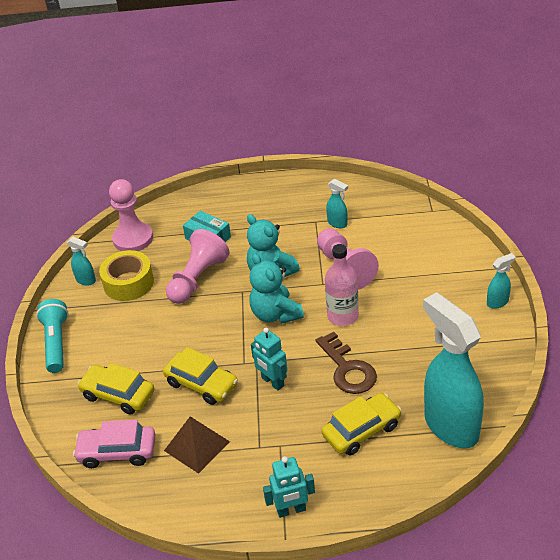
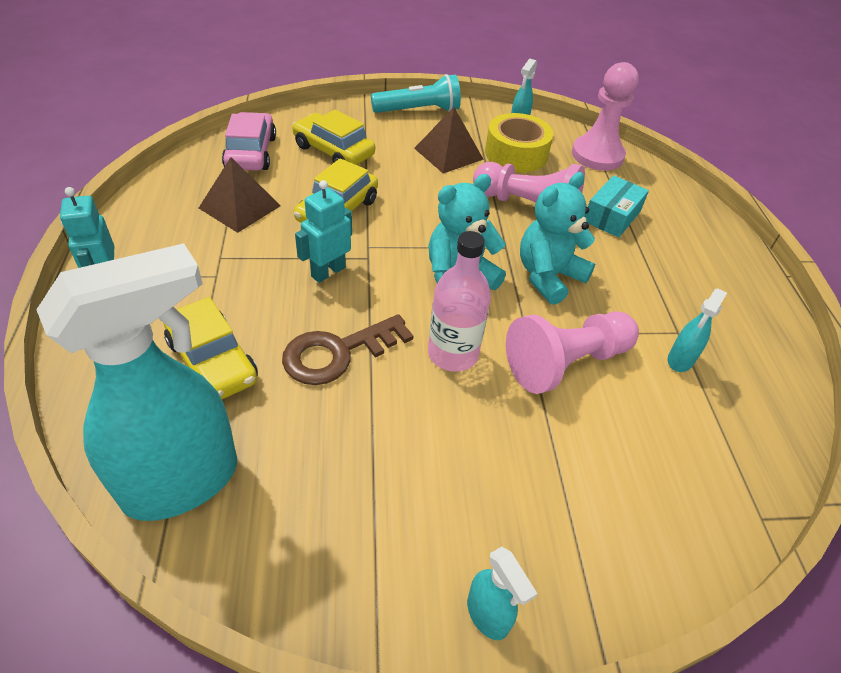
camera: 80 degrees right, 5 degrees up
yellow car [77,363,154,415] -> yellow car turned 75 degrees counterclockwise [292,110,375,165]
none -> brown pyramid [414,107,484,174]

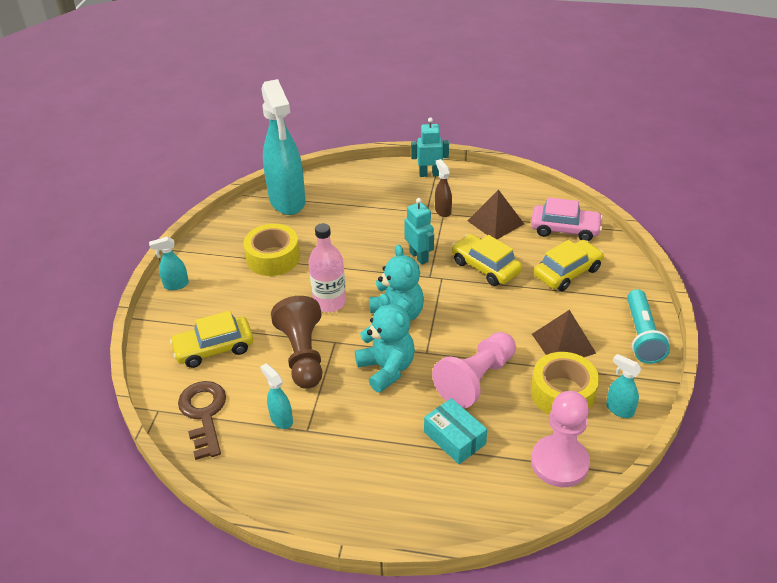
camera: 110 degrees right, 5 degrees down
yellow car [164,297,258,399] -> yellow car moved to [170,311,253,368]
brown key [282,314,413,385] -> brown key moved to [178,381,226,460]
pink pawn [506,311,639,394] -> brown pawn [271,296,323,389]
none -> yellow tape [244,224,300,276]
none -> brown spray bottle [435,159,452,217]

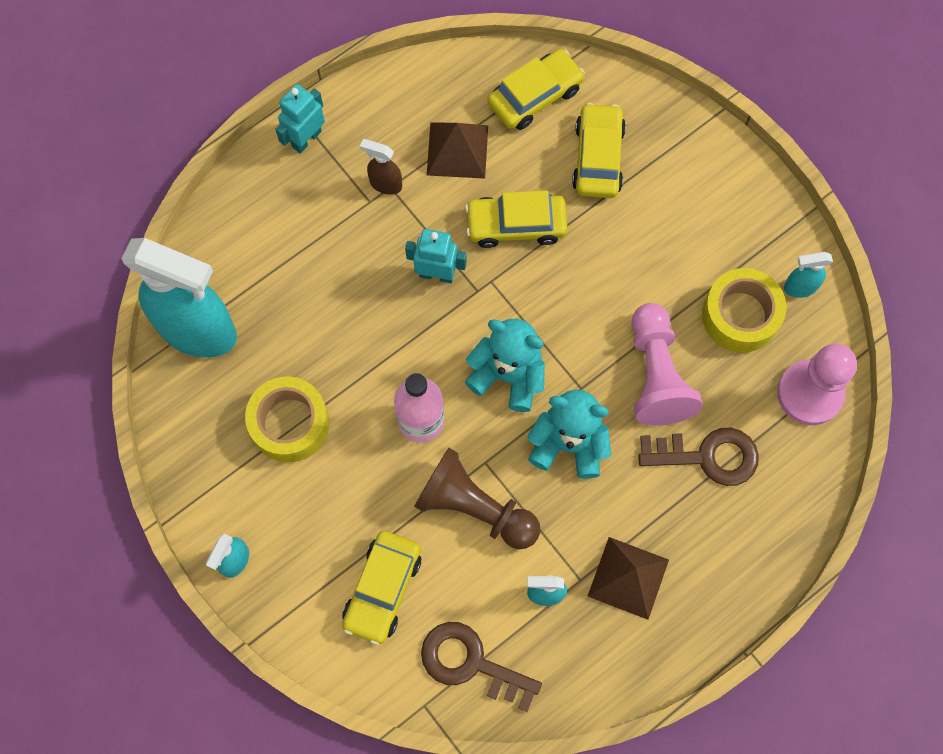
camera: 50 degrees left, 30 degrees up
turquoise box [424,398,487,464] -> brown key [638,428,759,486]
pink car [531,197,603,241] -> yellow car [487,49,585,130]
brown pyramid [532,310,596,357] -> brown pyramid moved to [588,537,669,620]
turquoise flashlight [627,289,670,364] -> none

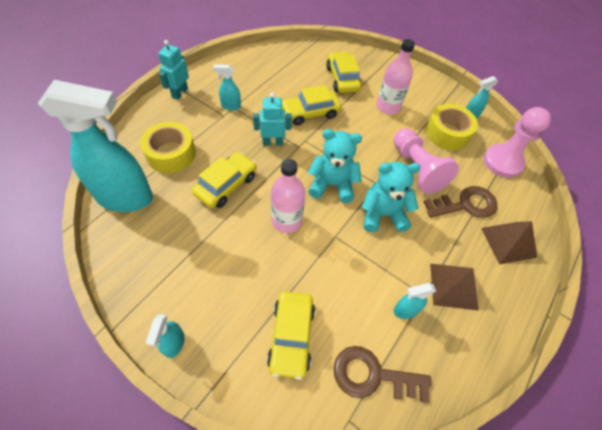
camera: 20 degrees left, 15 degrees down
yellow tape [245,377,329,462] -> yellow tape moved to [140,122,196,173]
brown spray bottle [360,139,402,195] -> turquoise spray bottle [213,64,241,110]
brown pawn [414,448,540,549] -> none
brown pyramid [427,123,488,179] -> brown pyramid moved to [481,221,537,264]
yellow car [487,49,585,130] -> yellow car moved to [192,152,256,208]
none -> pink bottle [376,39,415,114]

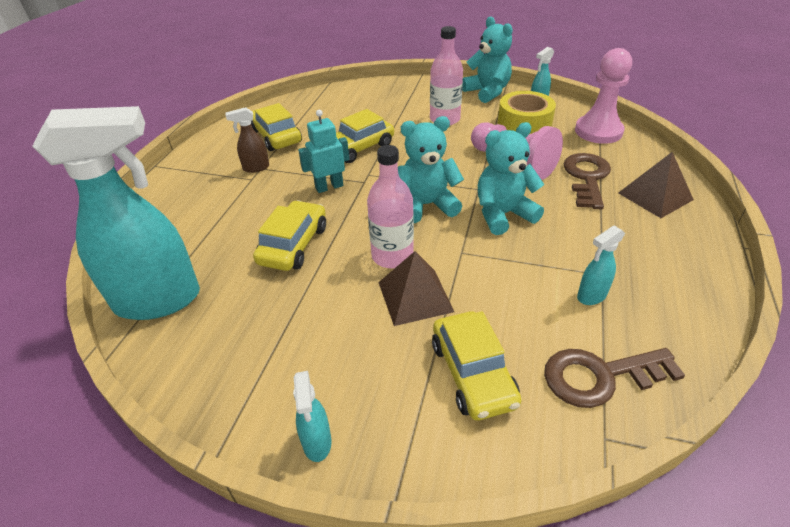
camera: 15 degrees left, 15 degrees down
yellow tape [140,122,196,173] -> none
turquoise robot [158,40,189,100] -> none
turquoise spray bottle [213,64,241,110] -> brown spray bottle [225,107,269,173]
yellow car [326,52,362,93] -> yellow car moved to [251,103,302,151]
brown key [424,186,497,218] -> brown key turned 45 degrees counterclockwise [563,153,611,209]
brown pyramid [430,264,479,311] -> brown pyramid moved to [378,251,454,326]
none -> turquoise teddy bear [462,17,513,103]

